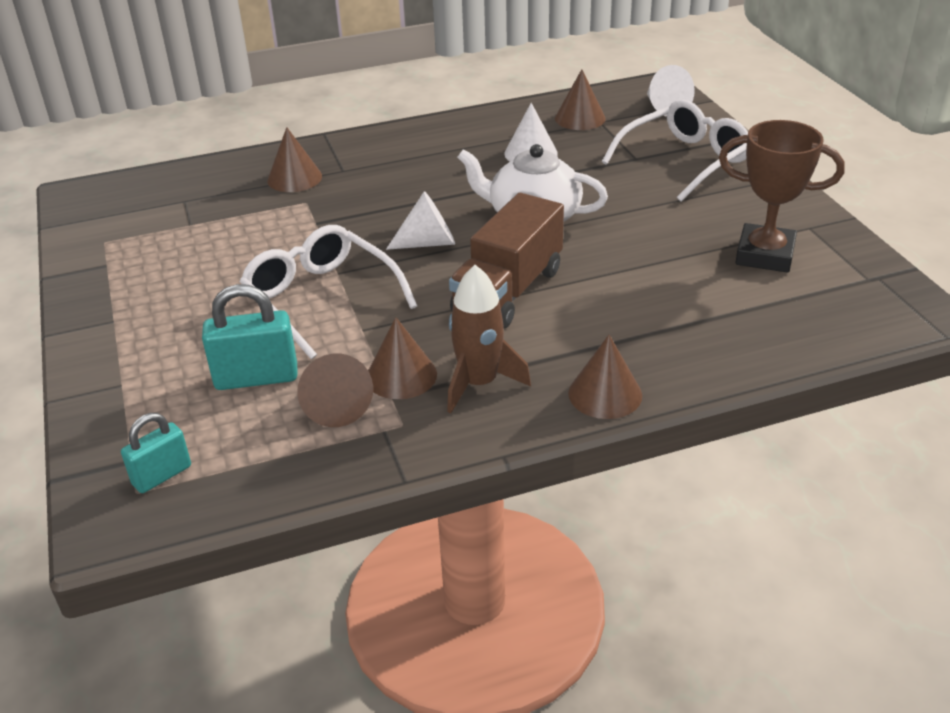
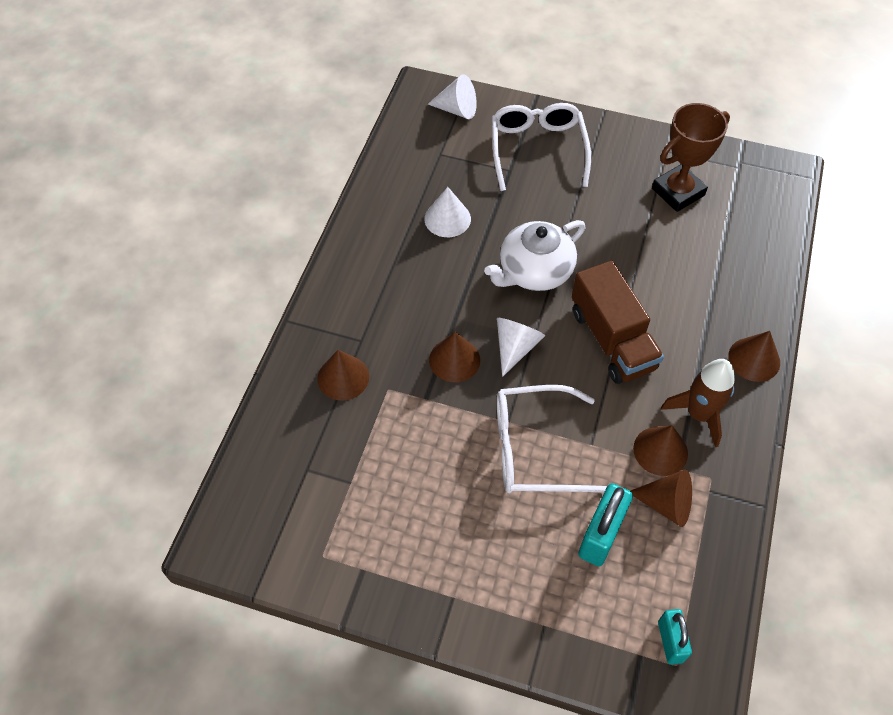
camera: 55 degrees left, 20 degrees up
brown cone [555,69,606,130] -> brown cone moved to [429,332,480,382]

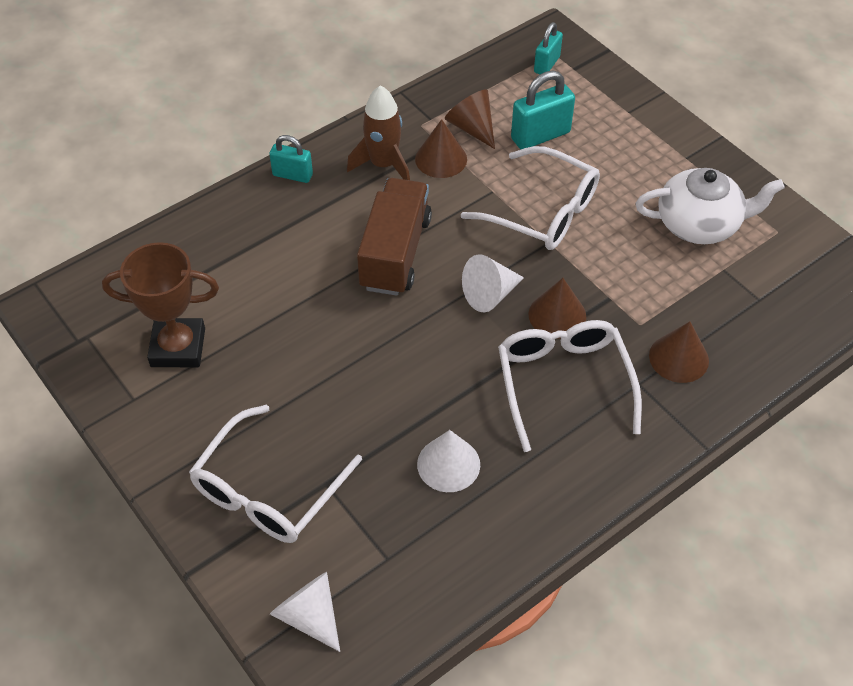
camera: 145 degrees left, 5 degrees down
white teapot [484,220,585,291] -> white teapot moved to [635,168,785,244]
brown cone [728,331,780,382] -> turquoise padlock [269,135,313,183]
none -> white glasses [498,320,642,452]

